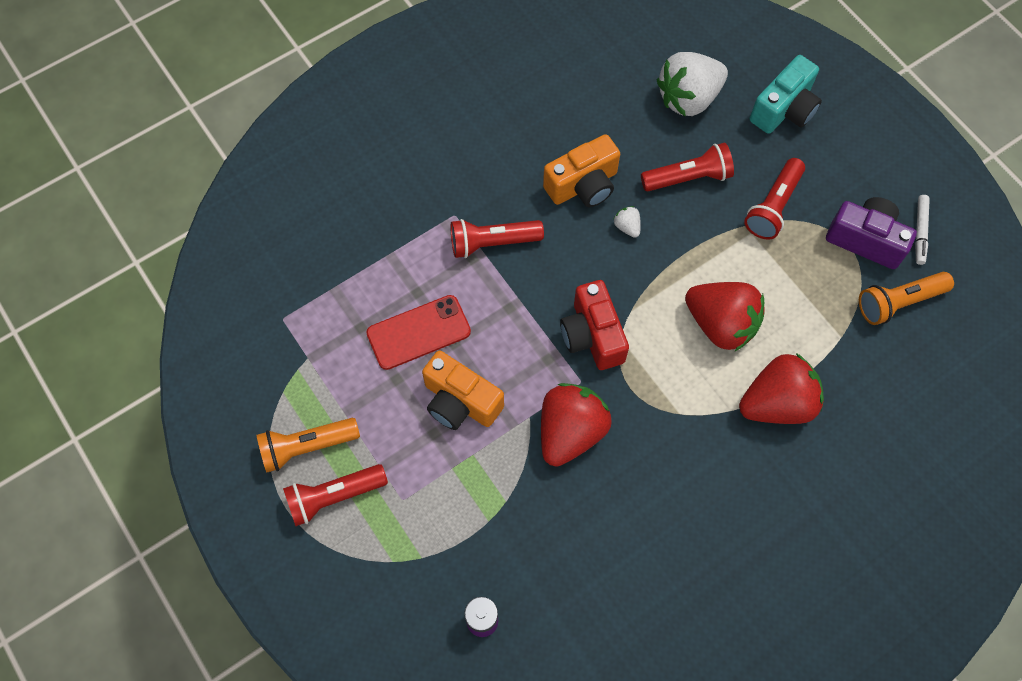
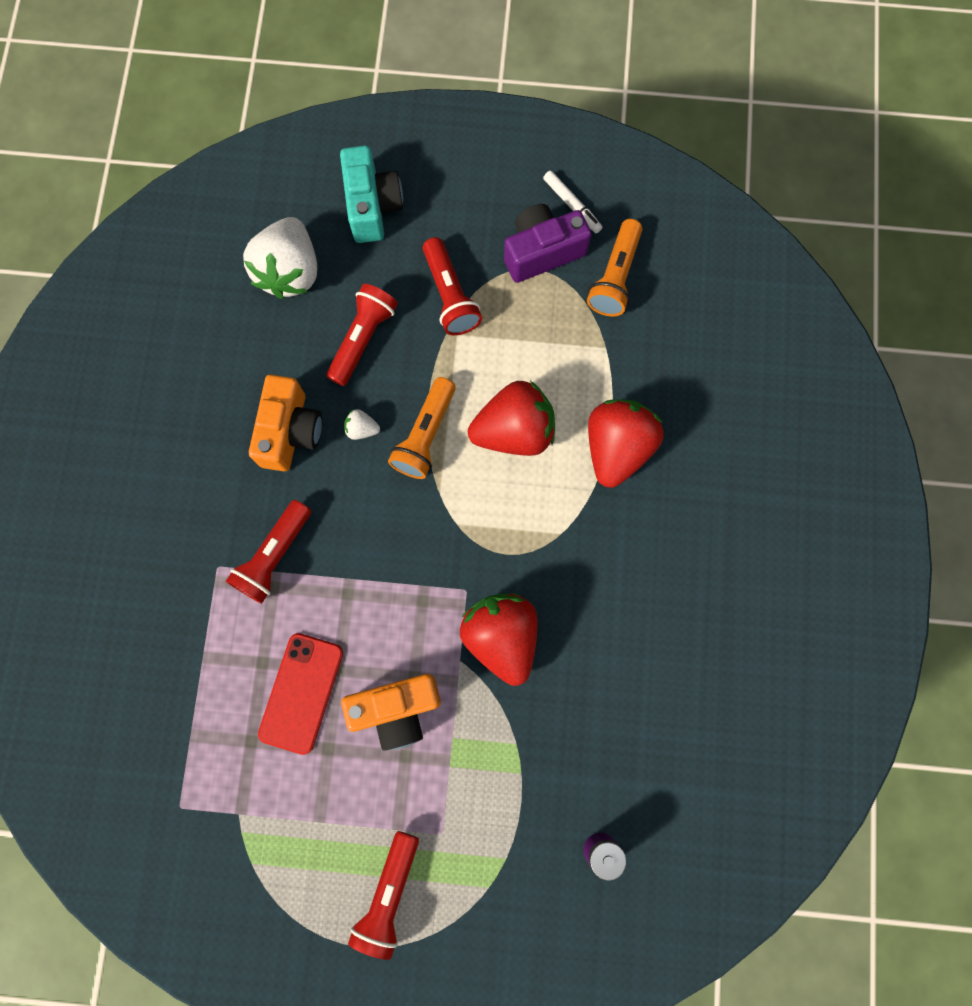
camera: 50 degrees left, 10 degrees up
orange flashlight [257,418,360,473] -> orange flashlight moved to [388,377,456,479]
red camera [560,280,629,370] -> none

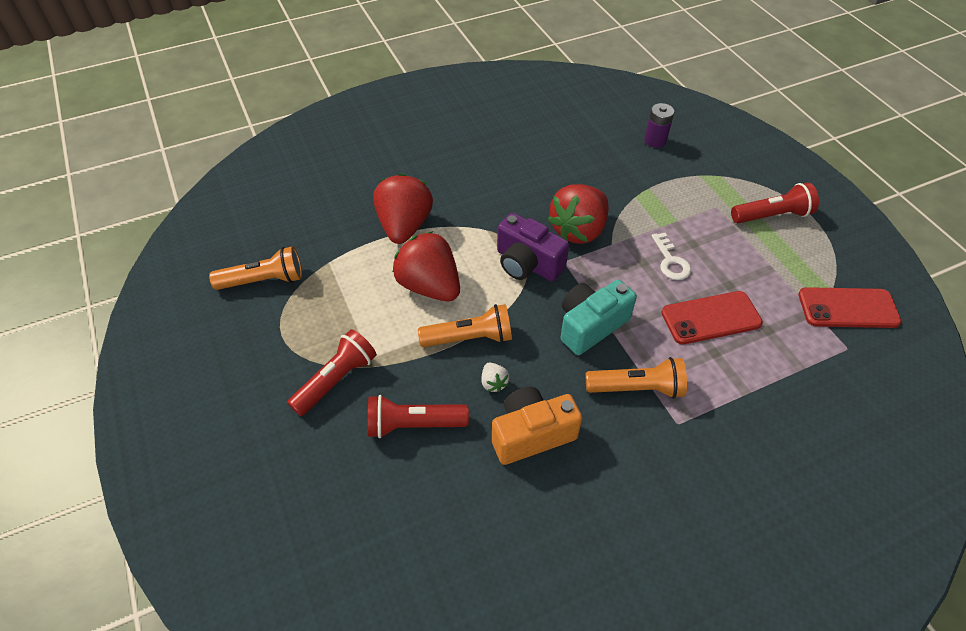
camera: 120 degrees left, 25 degrees down
red flashlight [226,500,311,604] -> orange flashlight [585,357,687,399]
white strawberry [243,217,317,299] -> none
turquoise camera [340,146,403,243] -> turquoise camera moved to [560,280,637,355]
orange camera [341,674,441,751] -> white key [651,233,691,280]
purple camera [504,204,592,283] -> purple camera moved to [497,213,569,281]
white marker [543,170,602,233] -> none
red strawberry [588,399,664,488] -> red strawberry turned 105 degrees clockwise [373,174,433,244]
none -> red phone [798,287,902,328]

